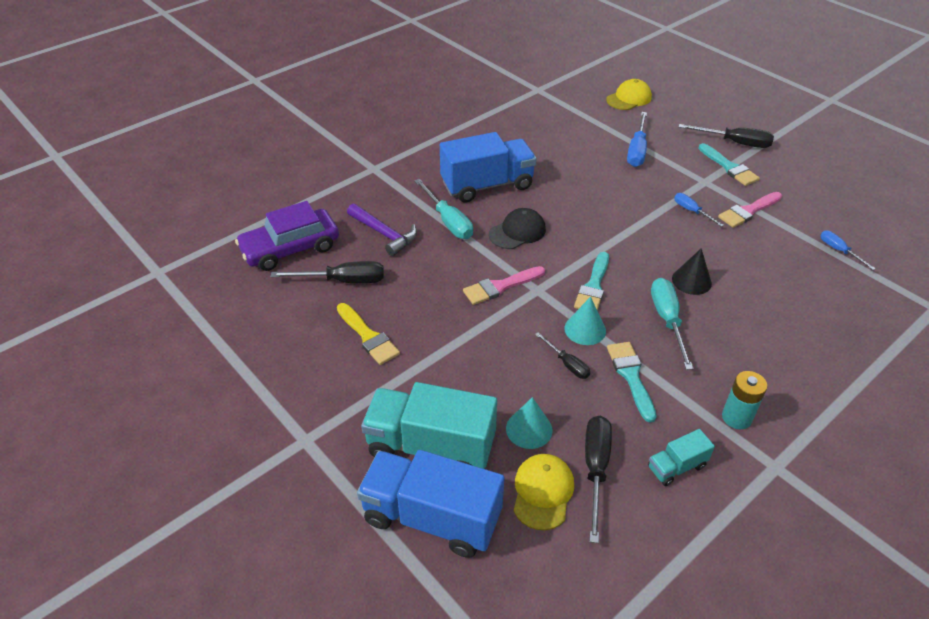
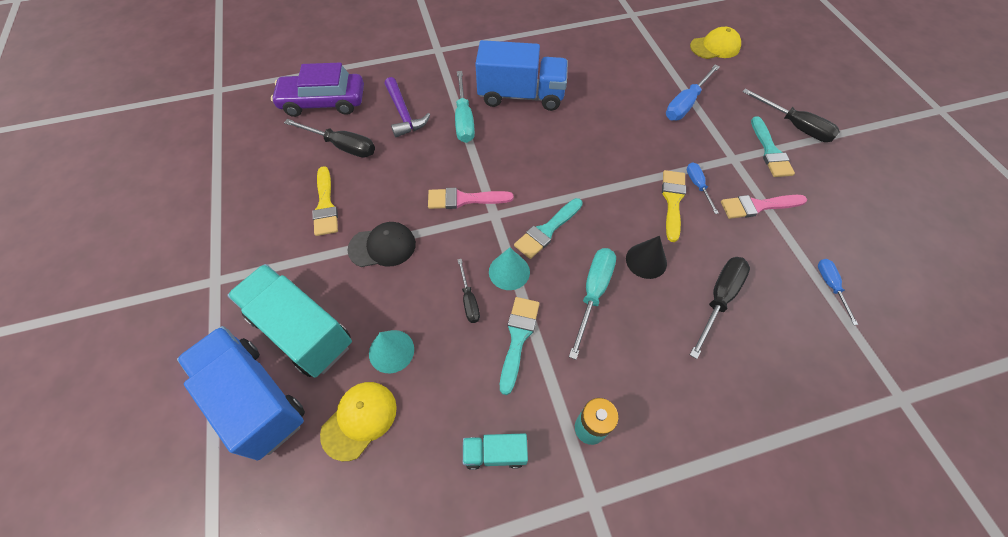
camera: 25 degrees right, 15 degrees up
black cap [489,208,546,249] -> black cap moved to [347,222,416,267]
black screwdriver [585,416,612,543] -> black screwdriver moved to [690,257,750,359]
none -> yellow brush [662,170,686,242]

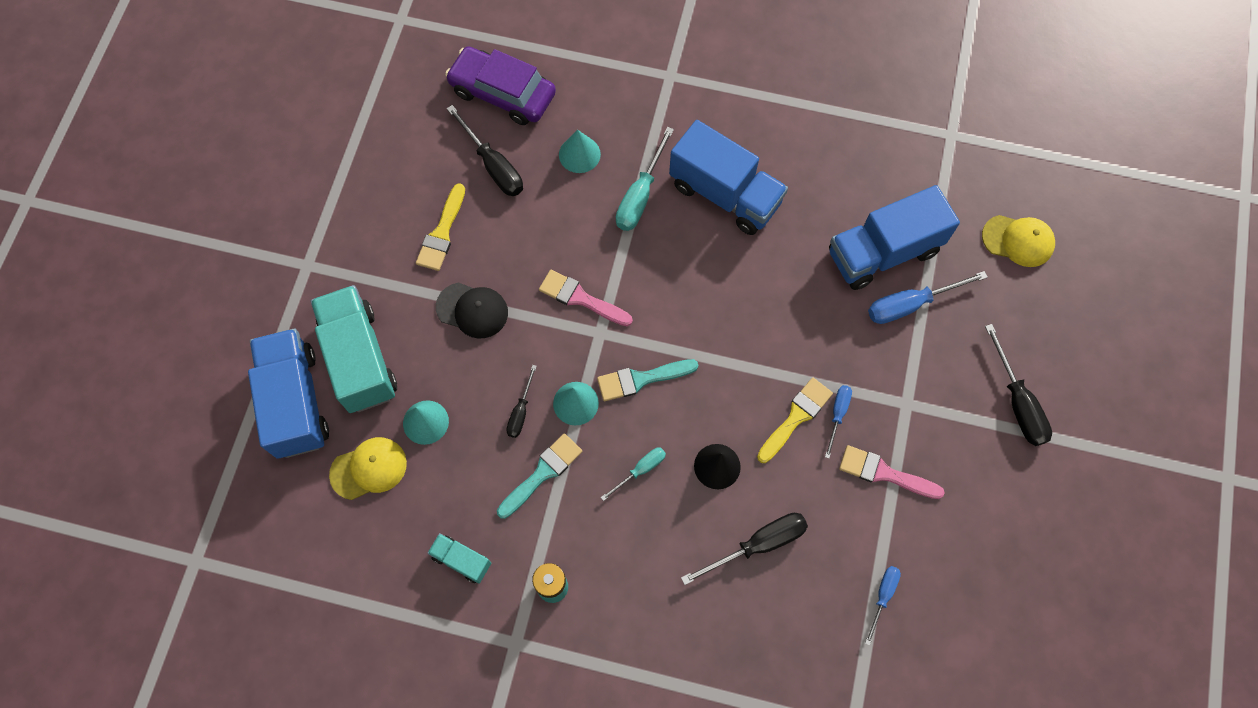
camera: 30 degrees right, 10 degrees up
purple hammer [385,77,430,137] -> turquoise cone [559,130,601,173]
turquoise screwdriver [569,248,616,360] -> turquoise screwdriver [601,447,666,501], size x0.59
turquoise brush [751,116,795,177] -> none
none -> blue truck [829,185,960,290]

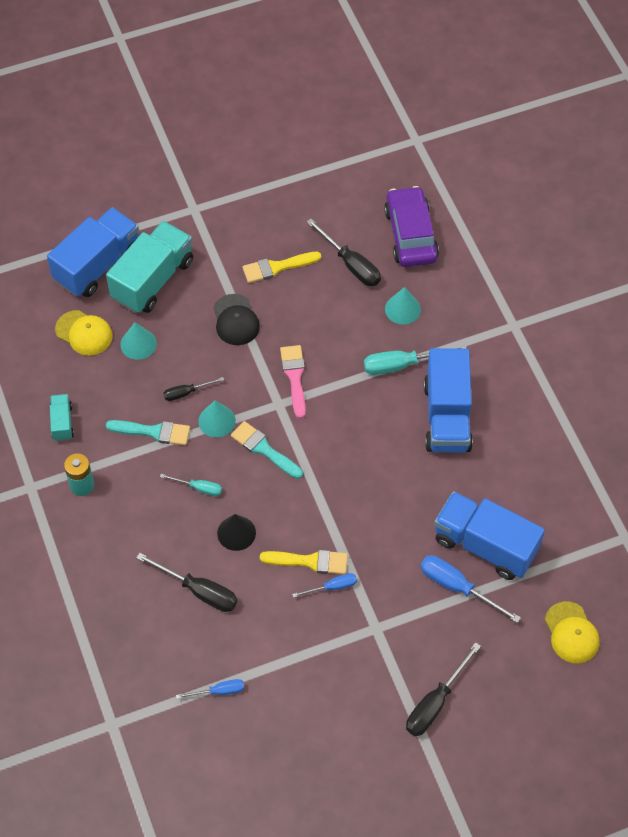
camera: 55 degrees right, 10 degrees down
black screwdriver [447,105,523,196] -> black screwdriver turned 60 degrees counterclockwise [307,219,381,286]
pink brush [839,445,945,499] -> none

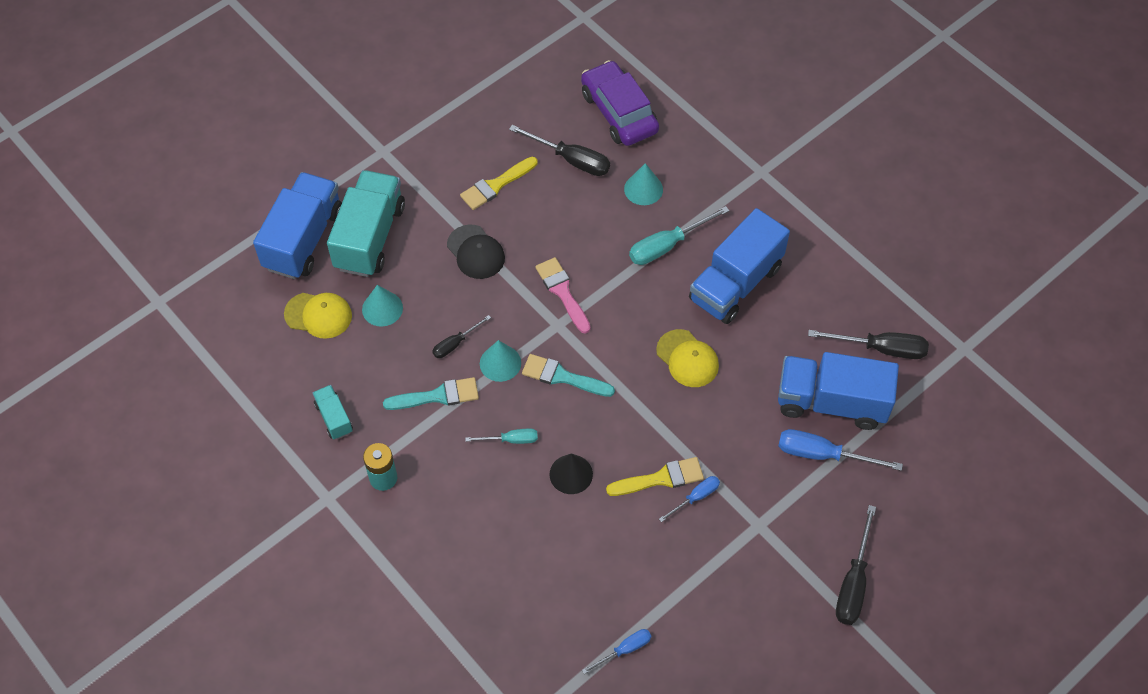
camera: 20 degrees left, 0 degrees up
black screwdriver [136,553,237,612] -> black screwdriver moved to [808,330,929,359]
blue truck [424,348,473,452] -> blue truck turned 60 degrees clockwise [689,208,790,324]
yellow cap [545,601,599,663] -> yellow cap moved to [656,329,719,387]

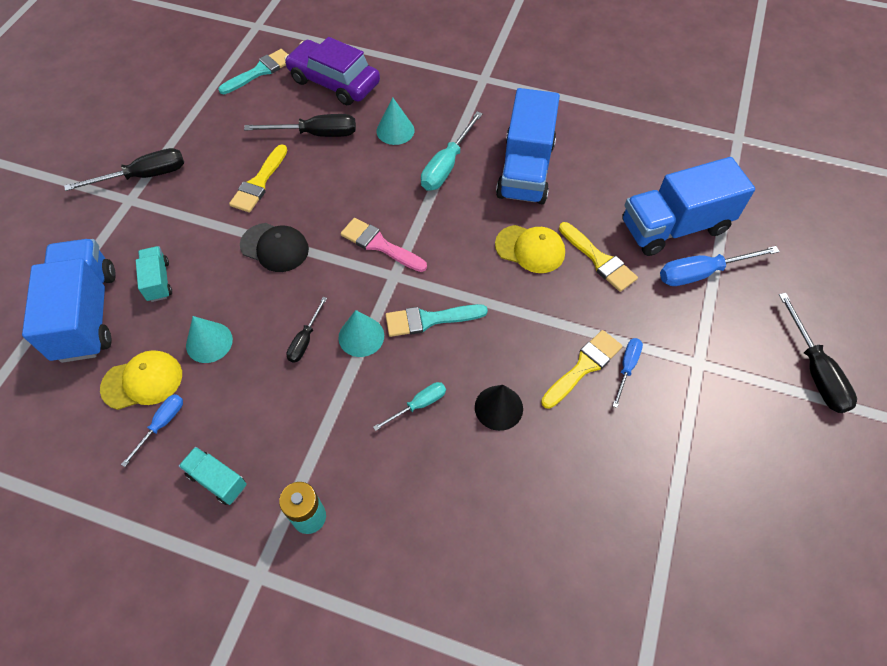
camera: 30 degrees left, 0 degrees up
turquoise truck [327,170,405,277] -> turquoise truck [136,246,172,302], size x0.47
turquoise brush [383,377,479,410] -> turquoise brush moved to [218,49,287,94]
blue screwdriver [582,629,651,674] -> blue screwdriver moved to [121,394,183,467]
black screwdriver [808,330,929,359] -> black screwdriver moved to [64,148,184,191]
none -> yellow brush [559,222,638,292]

